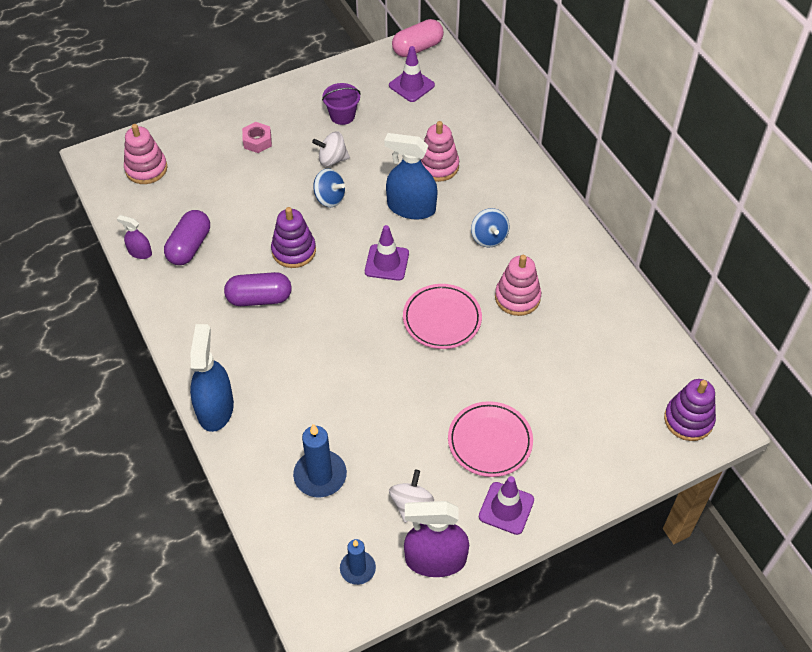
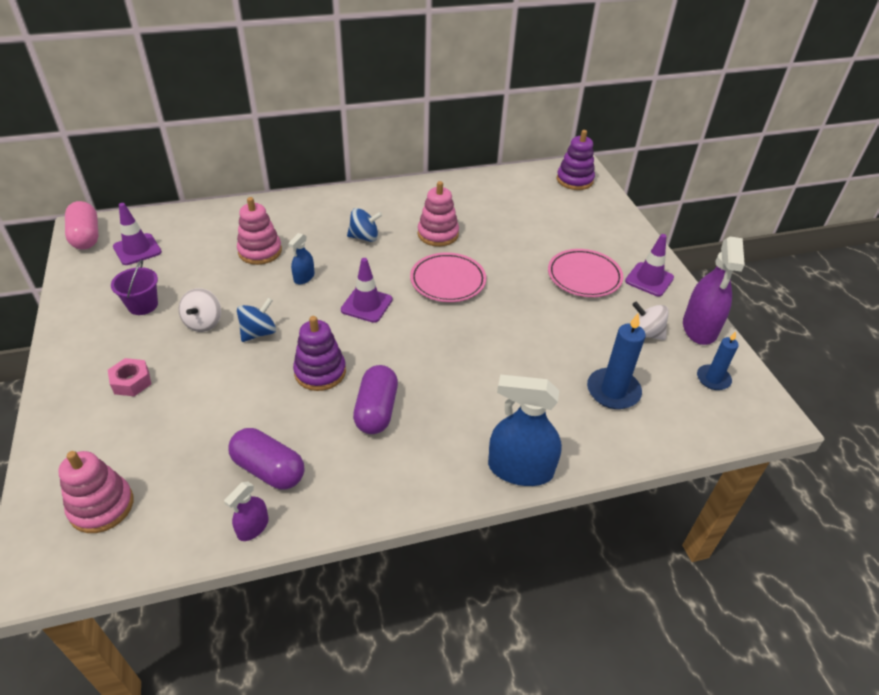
camera: 80 degrees left, 10 degrees down
blue spray bottle [384,133,438,219] -> blue spray bottle [288,233,315,284], size x0.51

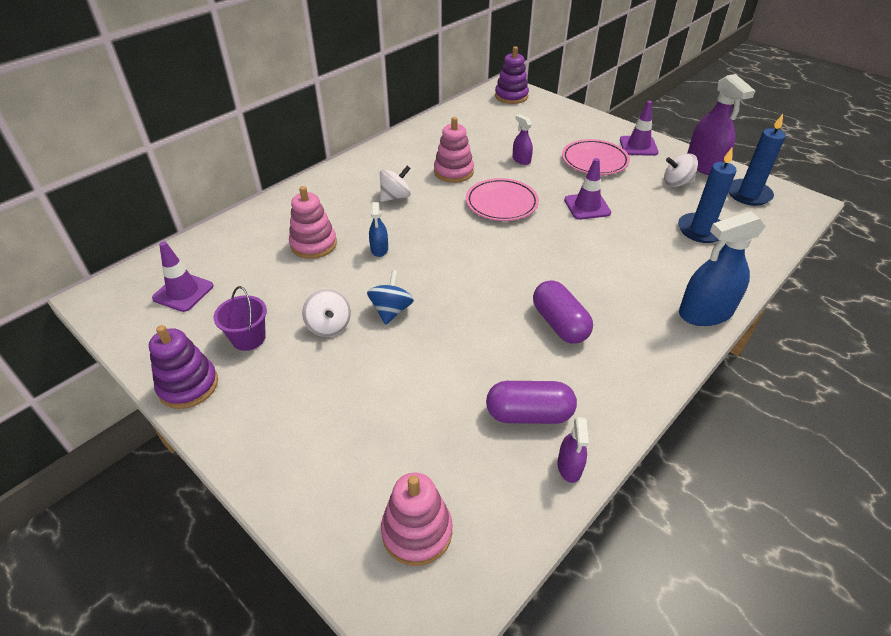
camera: 30 degrees left, 0 degrees up
pink capsule [65,201,98,250] -> none
pink nut [108,358,151,396] -> none
purple stacking toy [293,316,346,391] -> purple stacking toy moved to [149,325,218,409]
purple traffic cone [341,258,393,323] -> purple traffic cone moved to [564,158,611,220]
blue spinning top [347,208,382,242] -> white spinning top [380,165,411,202]
blue candle [697,331,739,390] -> blue candle [729,114,786,206], size x1.56
none -> purple spray bottle [512,114,533,165]

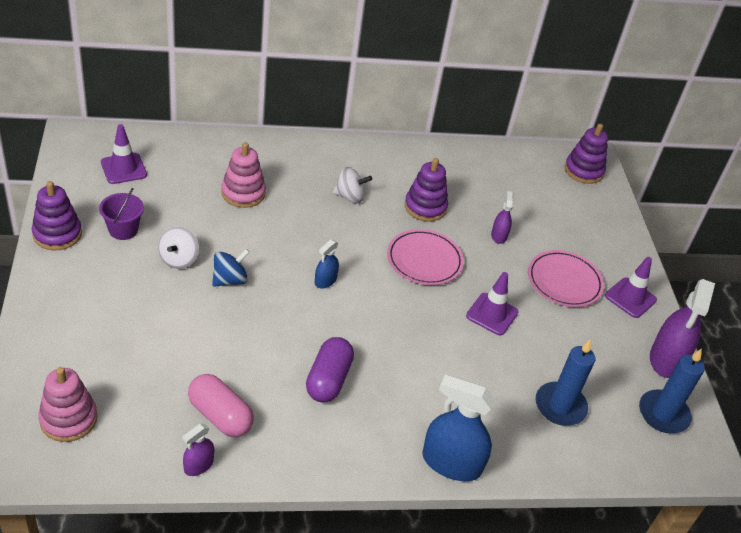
camera: 35 degrees right, 0 degrees up
blue spray bottle [369,202,388,257] -> blue spray bottle moved to [315,239,339,288]
pink stacking toy [434,117,474,183] -> purple stacking toy [405,158,448,222]
purple capsule [486,381,577,424] -> pink capsule [188,374,254,437]
white spinning top [664,153,698,187] -> none

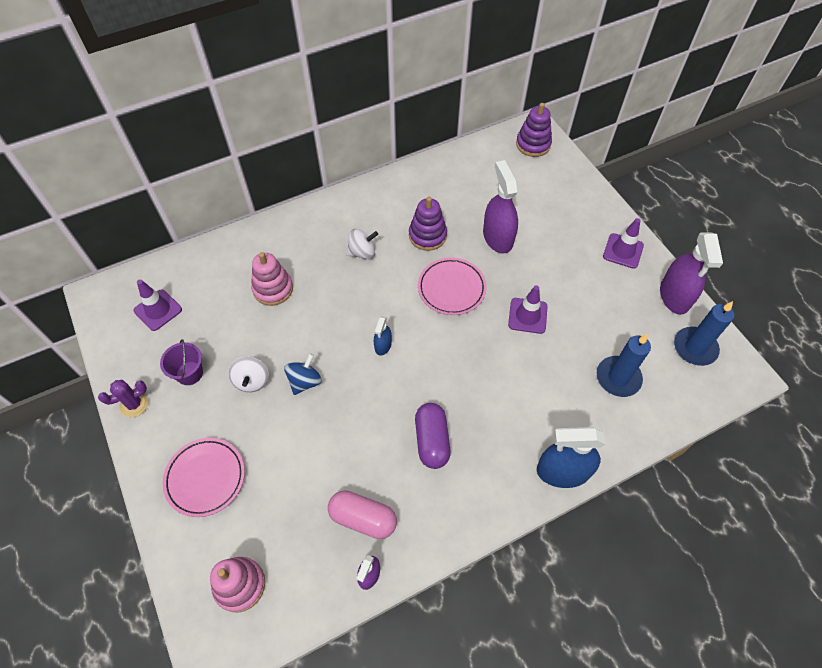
camera: 15 degrees left, 15 degrees up
purple stacking toy [32,181,82,250] -> purple cactus [98,380,149,417]
purple spray bottle [491,191,513,244] -> purple spray bottle [483,160,518,254], size x1.97
pink plate [528,250,604,307] -> pink plate moved to [163,438,245,517]

